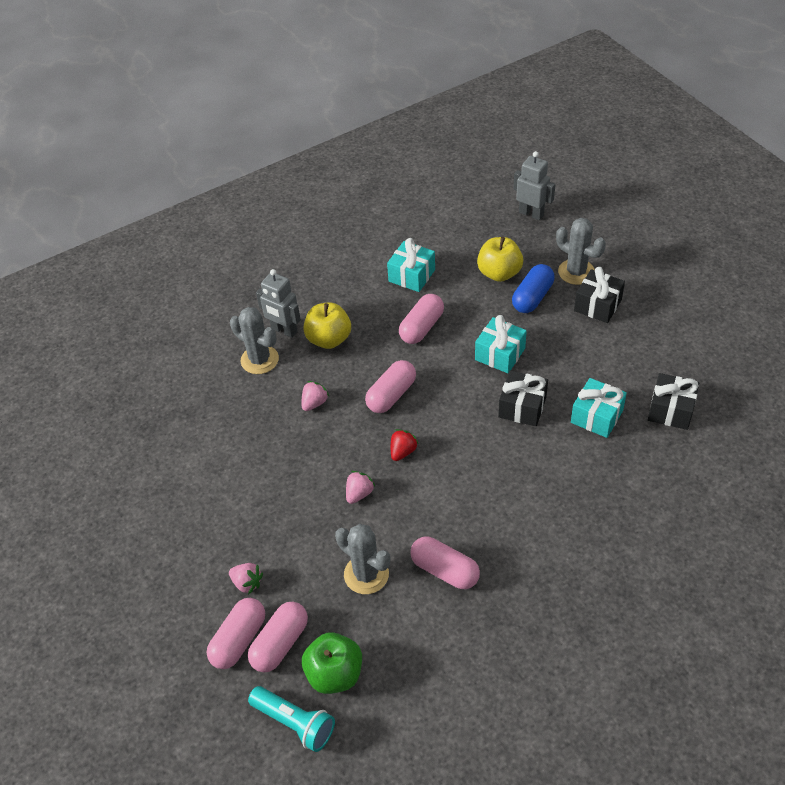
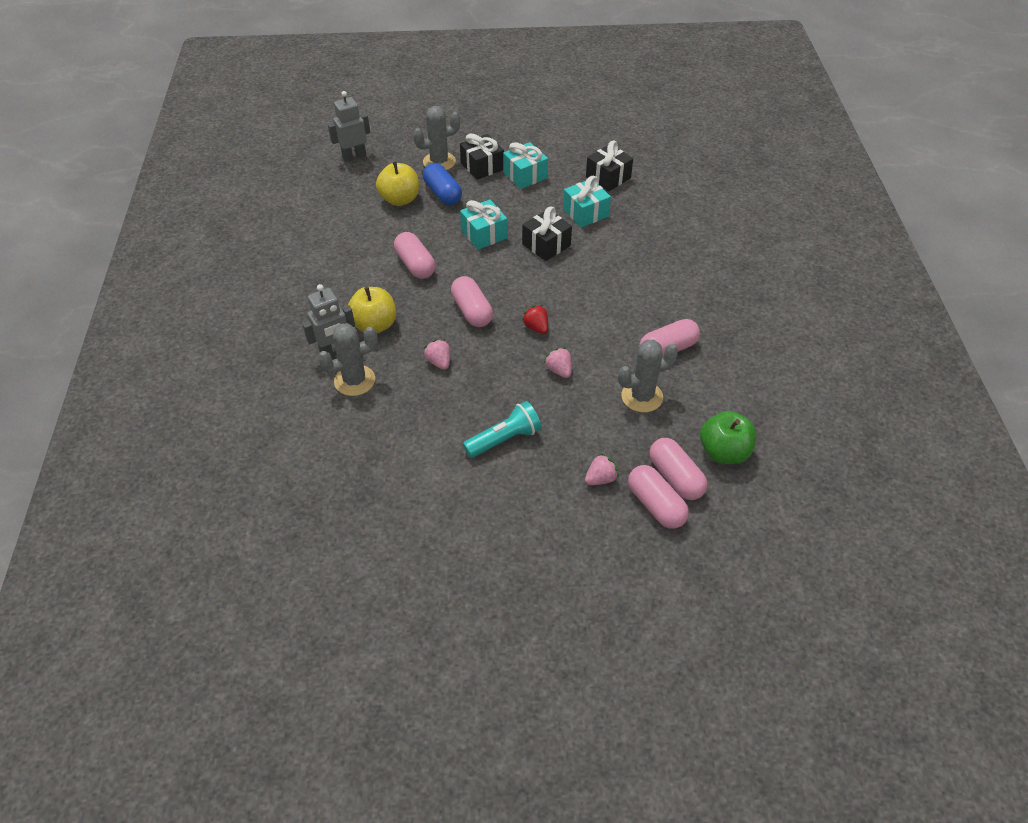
camera: 65 degrees left, 0 degrees up
turquoise flashlight [248,686,335,752] -> turquoise flashlight moved to [463,401,541,458]
turquoise gift [387,238,435,292] -> turquoise gift moved to [503,142,548,189]

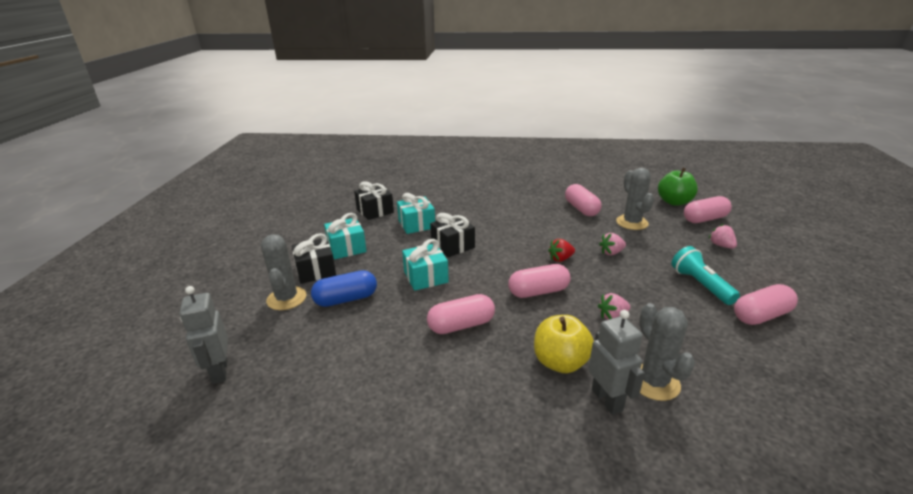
camera: 80 degrees left, 20 degrees down
yellow apple [376,161,419,206] -> none
pink capsule [628,465,689,529] -> pink capsule moved to [734,284,798,325]

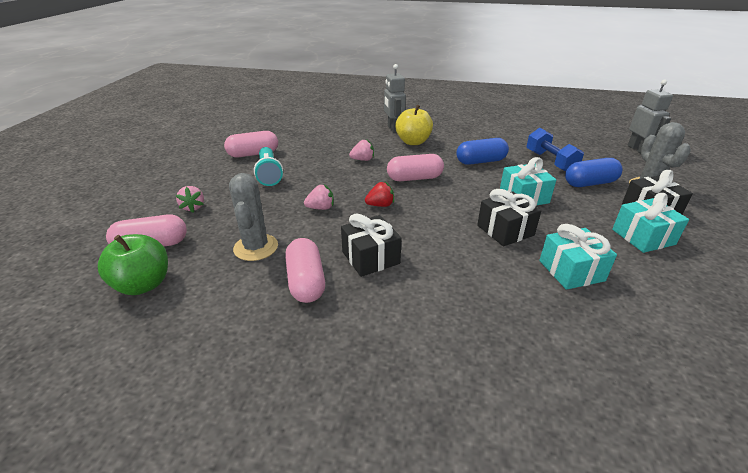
camera: 175 degrees left, 5 degrees up
black gift [354,181,394,220] -> black gift moved to [341,214,402,277]
pink capsule [427,294,495,334] -> blue capsule [456,138,509,165]
grey cactus [640,303,695,401] -> none
none -> blue dumbbell [527,128,584,171]

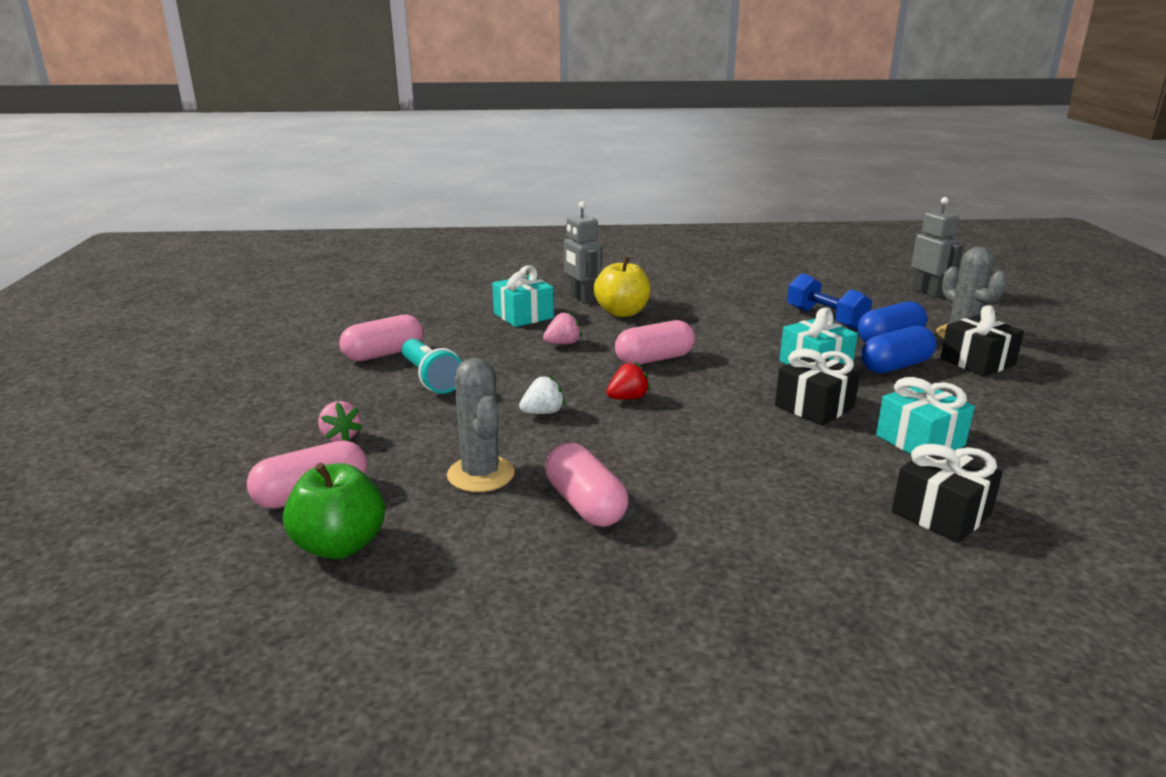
camera: 15 degrees left, 10 degrees down
pink strawberry [304,184,334,210] -> white strawberry [519,375,565,414]
black gift [341,214,402,277] -> black gift moved to [892,444,1003,543]
blue capsule [456,138,509,165] -> blue capsule moved to [861,326,936,373]
turquoise gift [612,193,689,253] -> turquoise gift moved to [492,265,554,327]

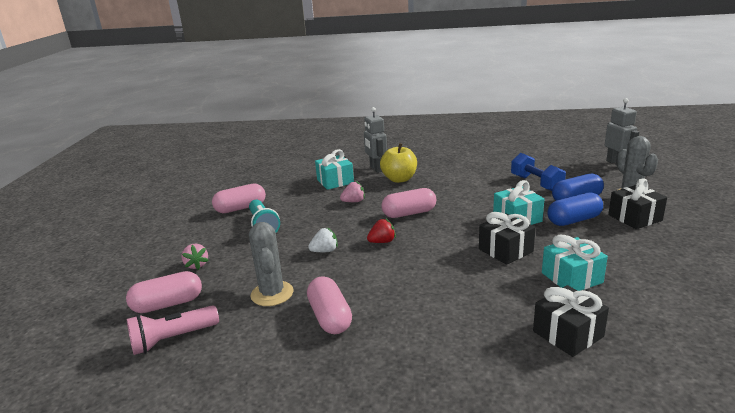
camera: 10 degrees right, 0 degrees up
green apple [283,462,385,559] -> pink flashlight [127,305,219,355]

